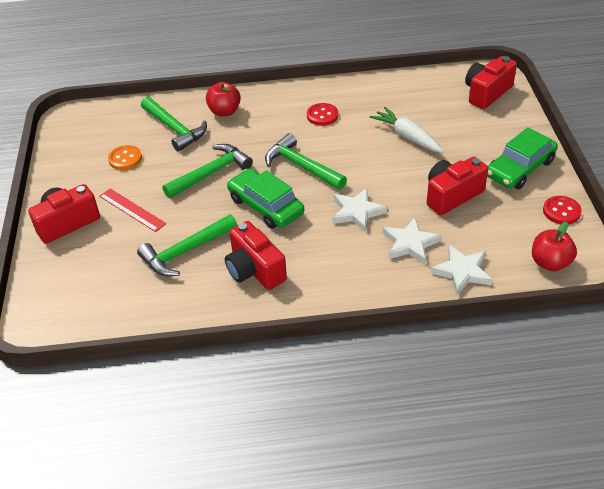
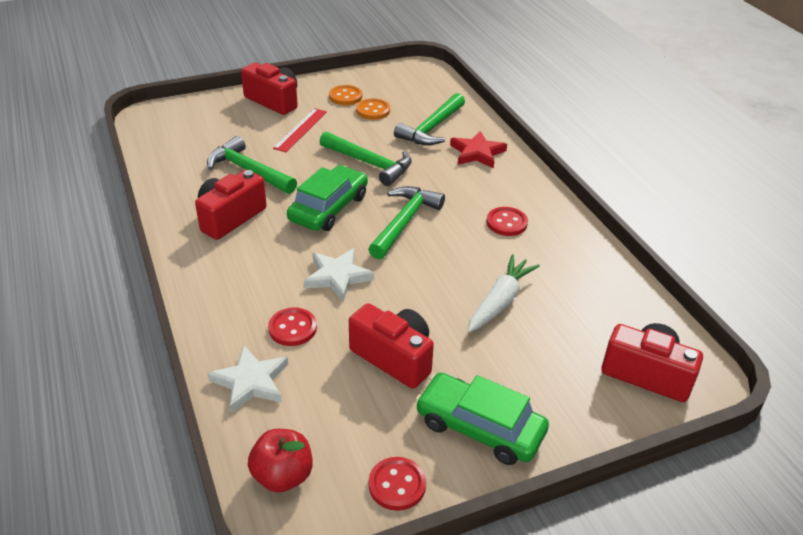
camera: 70 degrees right, 5 degrees down
red apple [206,82,241,116] -> red star [450,131,507,168]
white star [383,217,442,264] -> red button [268,308,317,346]
none -> orange button [329,85,362,105]

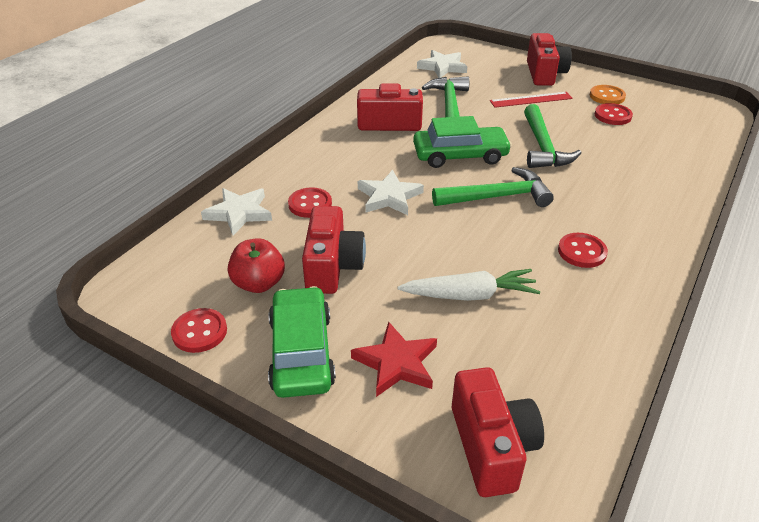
camera: 55 degrees right, 0 degrees up
red apple [248,429,313,492] -> red apple moved to [228,238,285,293]
orange button [356,98,390,120] -> red button [595,103,633,125]
green hammer [394,93,465,145] -> none
red star [450,131,507,168] -> red star moved to [351,322,437,397]
none -> white star [417,50,467,78]

